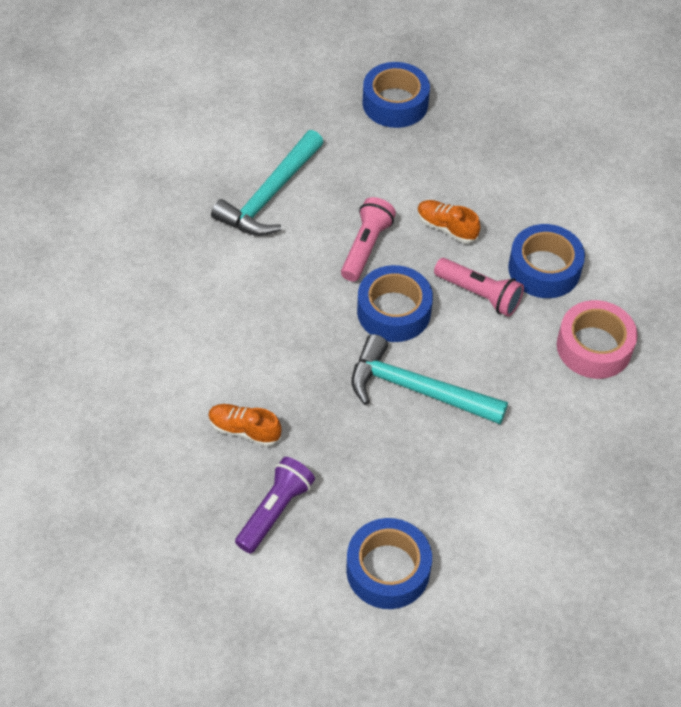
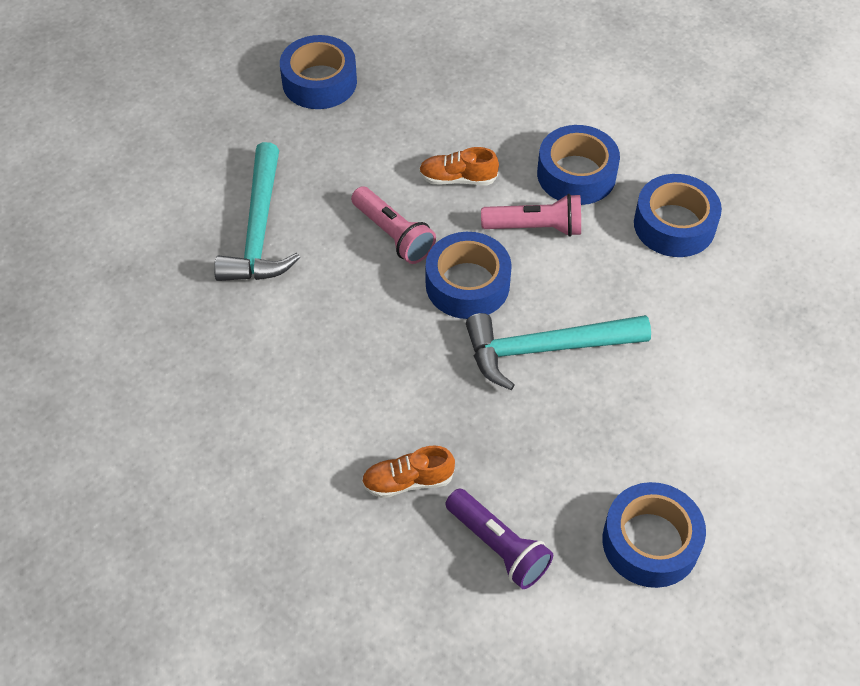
camera: 30 degrees left, 0 degrees up
purple flashlight [235,457,315,554] -> purple flashlight turned 135 degrees clockwise [445,488,553,589]
pink flashlight [341,197,396,282] -> pink flashlight turned 150 degrees clockwise [351,187,436,264]
pink tape [557,300,638,379] -> blue tape [634,174,722,257]

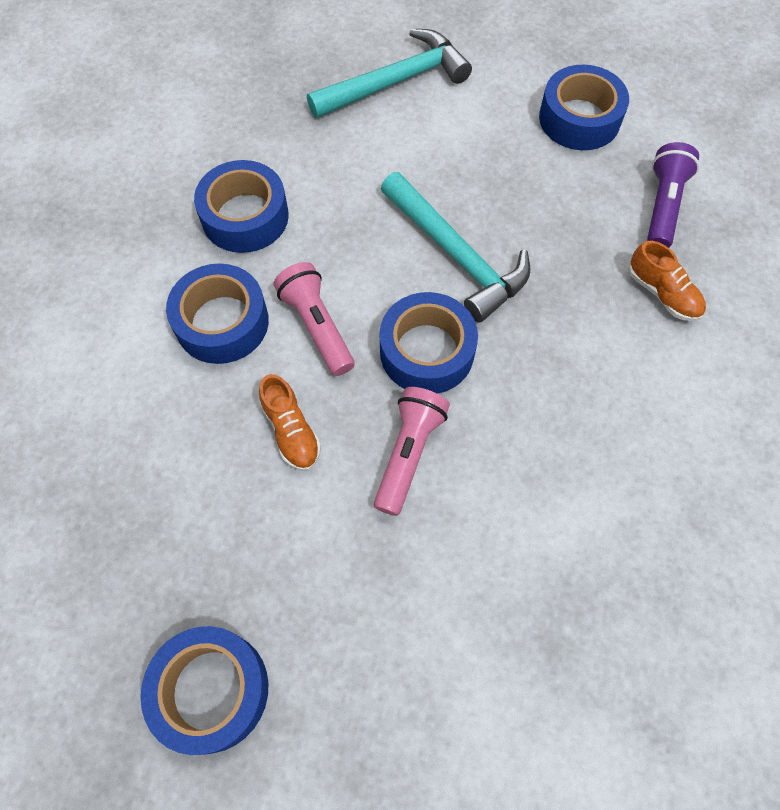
camera: 120 degrees left, 10 degrees up
turquoise hammer [214,142,300,281] -> turquoise hammer moved to [307,29,472,118]

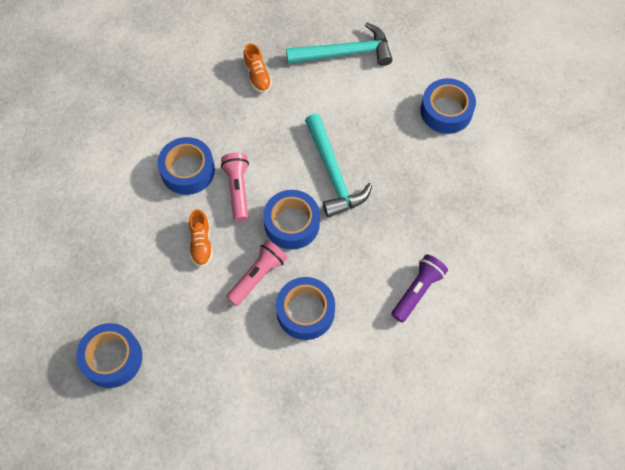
camera: 20 degrees right, 0 degrees up
blue tape [194,160,289,253] -> blue tape moved to [276,277,335,340]
orange shoe [628,241,706,321] -> orange shoe moved to [243,43,272,93]
purple flashlight [647,142,699,248] -> purple flashlight moved to [391,254,448,323]

